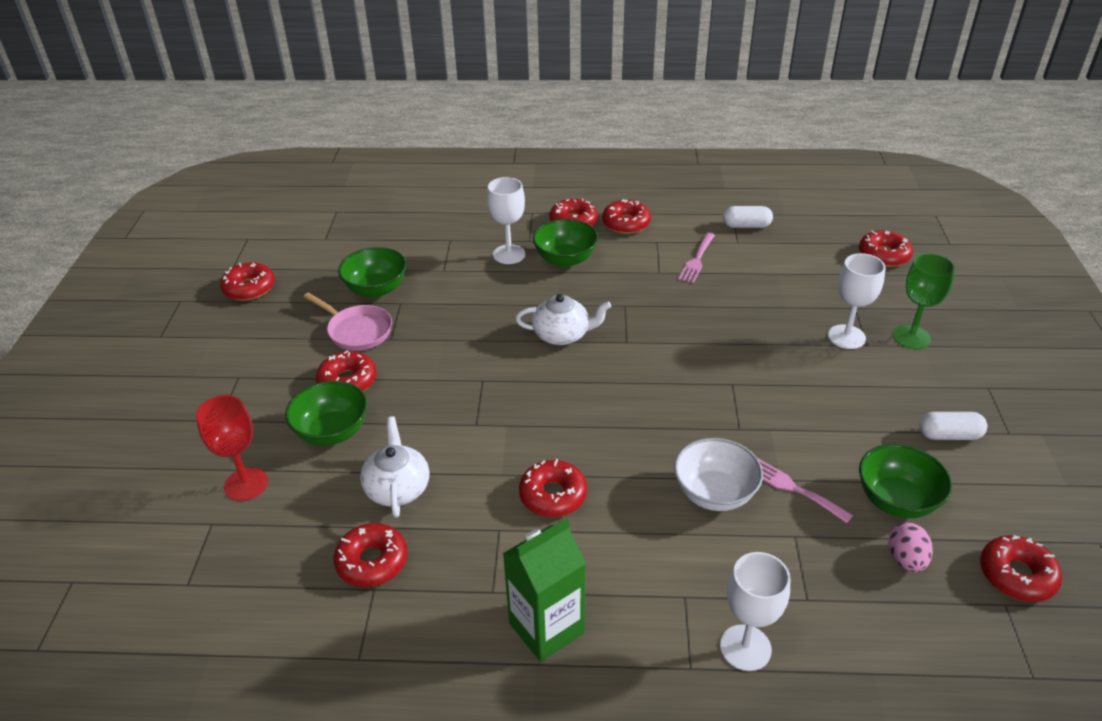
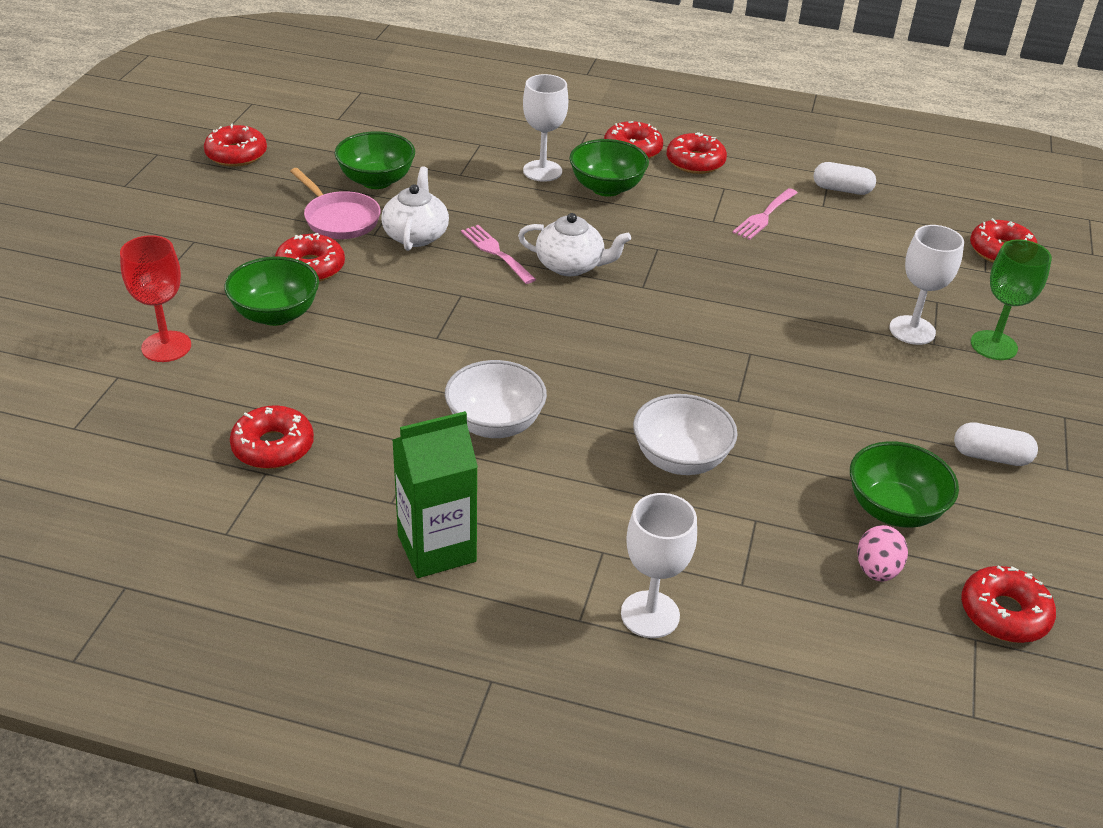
camera: 10 degrees right, 0 degrees up
white teapot [360,417,430,518] -> white teapot moved to [381,166,449,251]
red donut [519,459,587,517] -> white bowl [445,360,547,438]
pink fork [758,458,853,523] -> pink fork moved to [461,225,536,284]

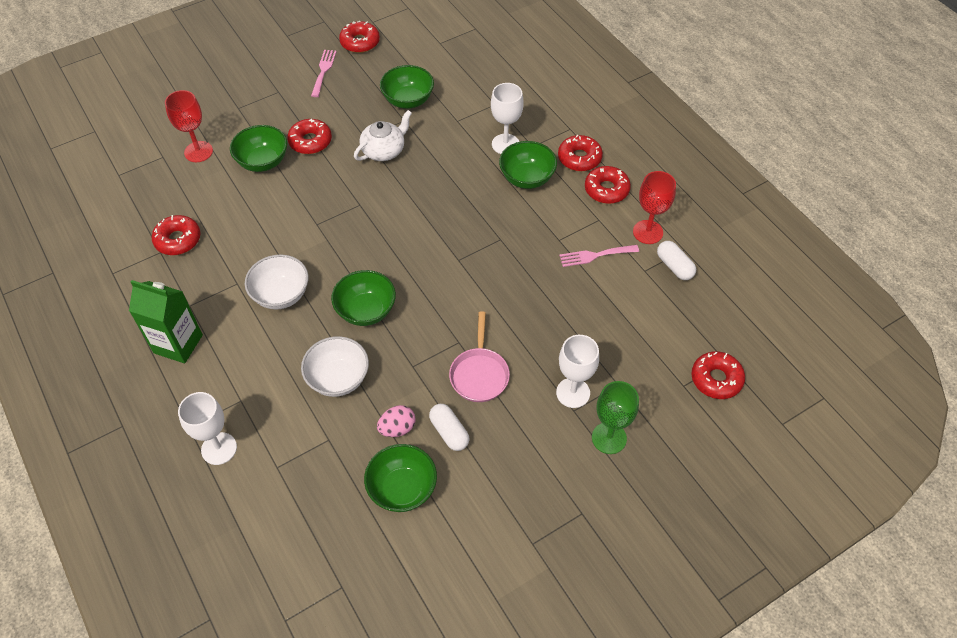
camera: 45 degrees right, 15 degrees up
pink pan [290,168,381,239] -> pink pan moved to [449,311,510,402]
pink fork [461,225,536,284] -> pink fork moved to [311,50,337,97]
white teapot [518,213,631,276] -> none
pink egg [857,525,908,582] -> pink egg moved to [377,405,415,437]
white capsule [954,422,1038,466] -> white capsule moved to [429,404,470,451]
red donut [961,565,1056,643] -> none
none -> green bowl [331,270,396,326]
none -> red goblet [633,171,676,244]

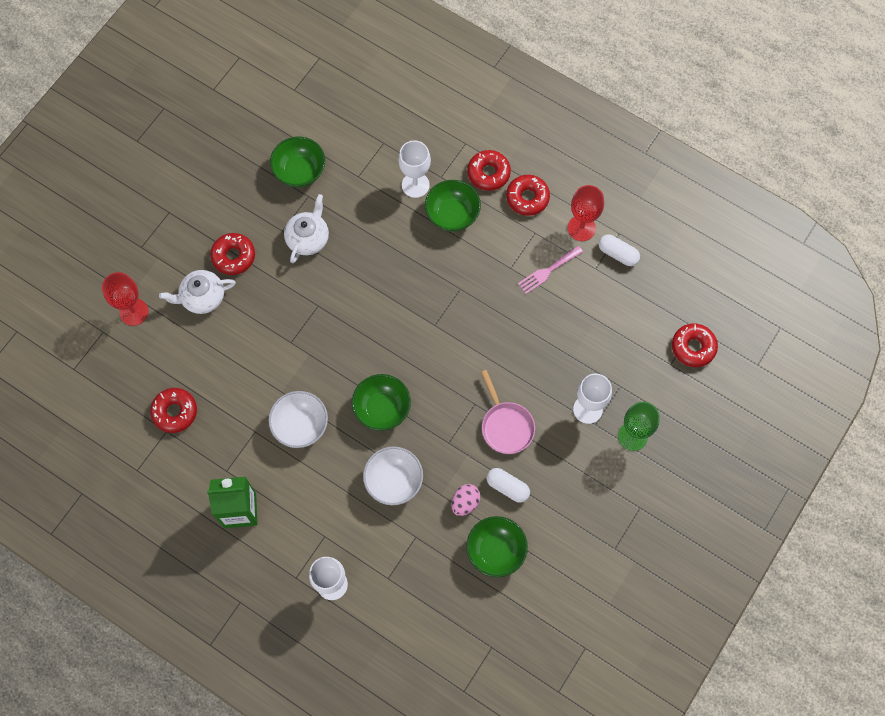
camera: 25 degrees left, 15 degrees up
green bowl [230,125,287,172] -> white teapot [159,270,236,314]
pink fork [311,50,337,97] -> none
red donut [339,21,380,53] -> none

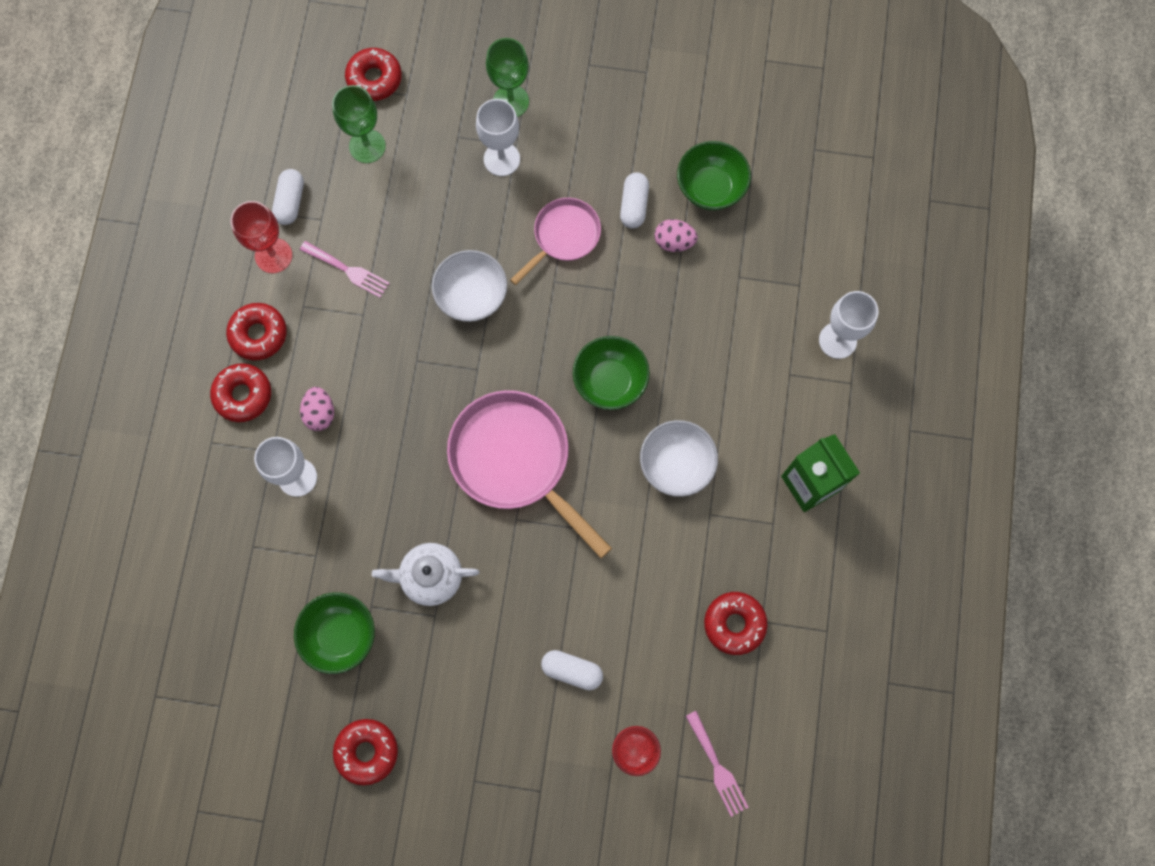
camera: 115 degrees left, 5 degrees up
white teapot [159,270,236,314] -> white capsule [541,650,603,690]
red donut [210,233,255,275] -> red donut moved to [333,719,398,785]
white bowl [363,446,423,505] -> white bowl moved to [432,250,507,322]
green bowl [425,180,481,232] -> pink egg [300,387,334,431]
none -> green goblet [332,85,386,163]
none -> pink pan [447,390,612,558]
none -> pink fork [686,711,749,817]

